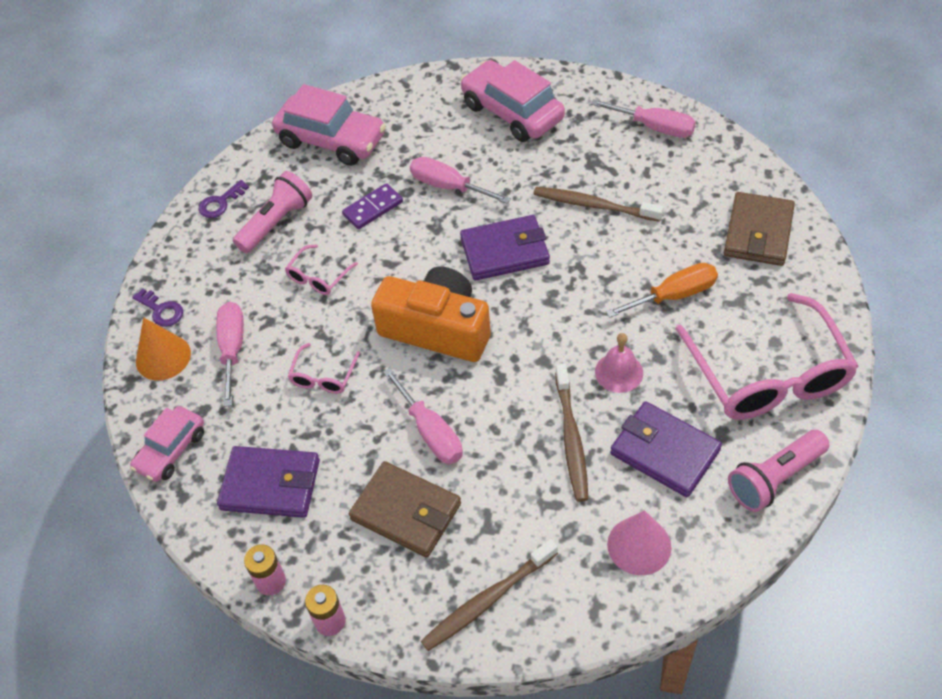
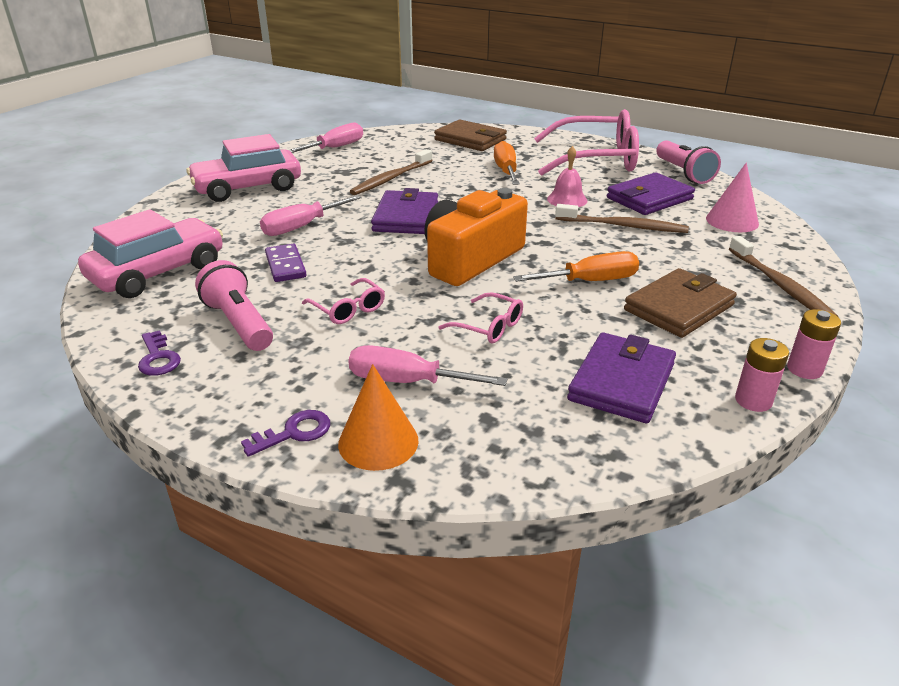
camera: 75 degrees left, 20 degrees down
pink car [130,406,204,482] -> none
pink screwdriver [383,368,463,464] -> orange screwdriver [513,251,639,282]

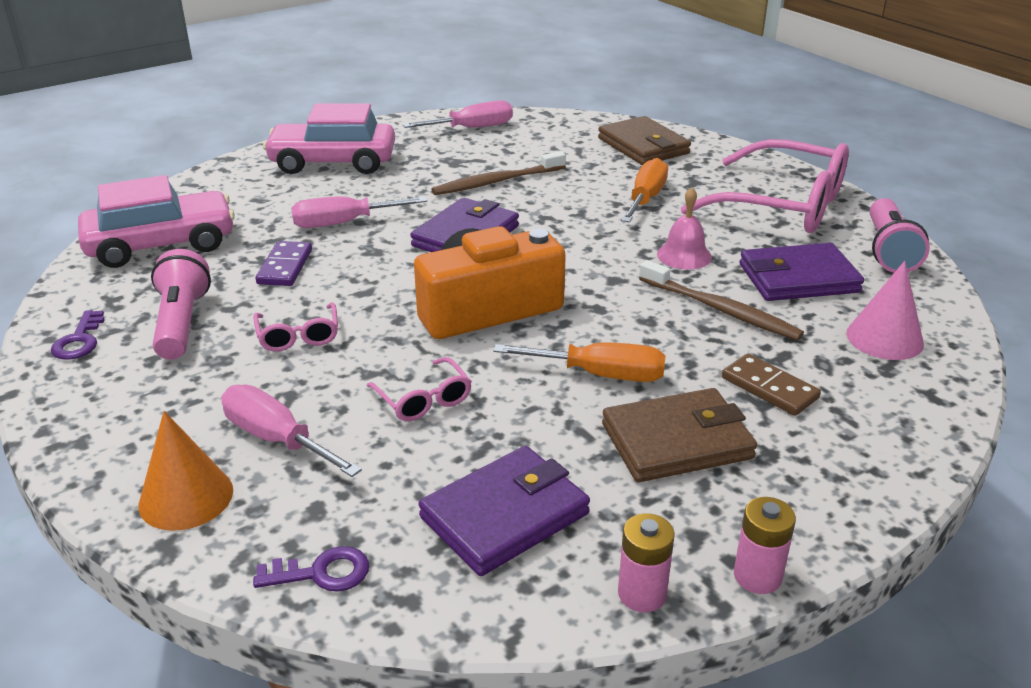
camera: 25 degrees right, 0 degrees up
purple key [241,410,330,457] -> purple key moved to [253,546,369,592]
brown toothbrush [729,236,838,316] -> none
none -> brown domino [722,354,821,416]

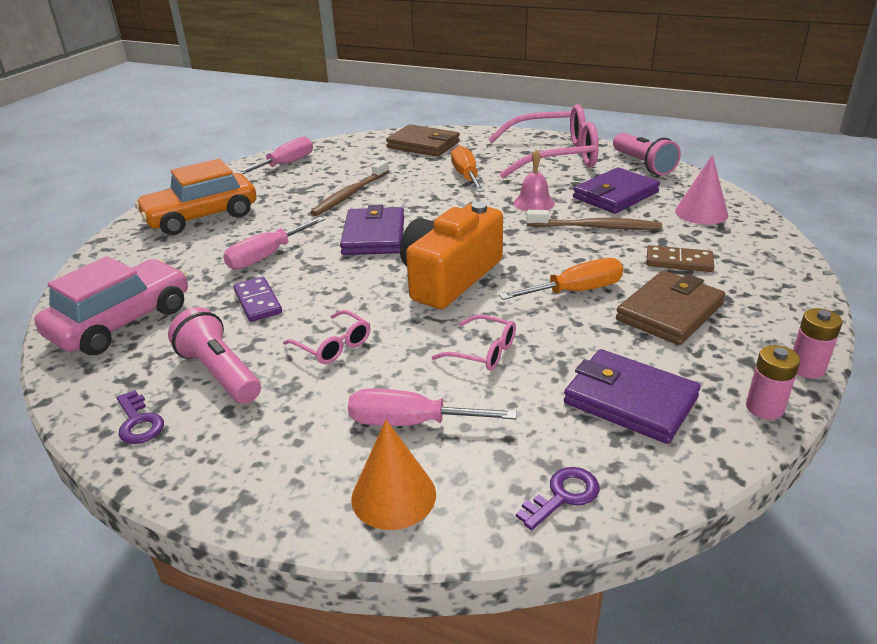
camera: 30 degrees left, 0 degrees up
pink car [263,103,395,174] -> orange car [135,159,257,235]
purple wallet [418,446,590,576] -> purple wallet turned 75 degrees counterclockwise [564,349,701,444]

